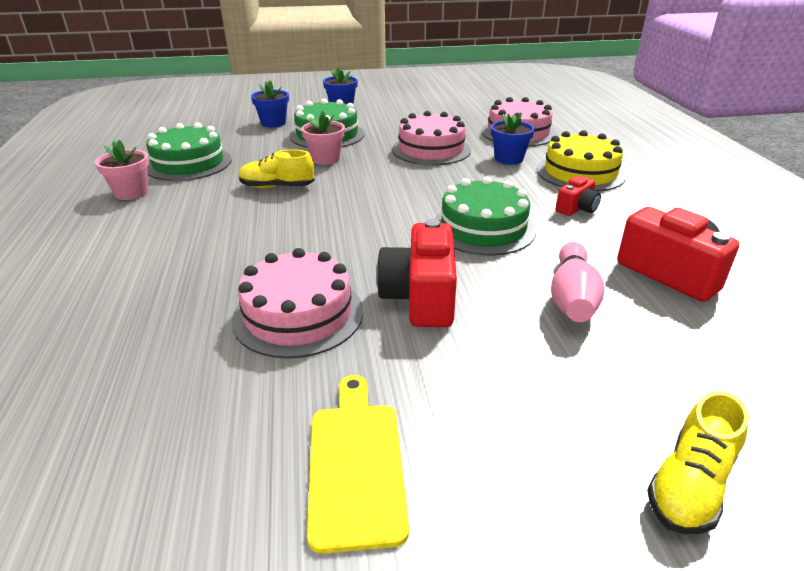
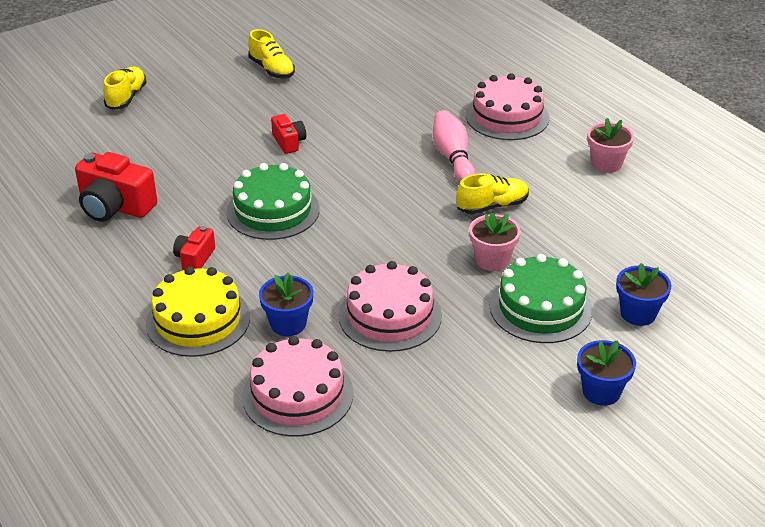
camera: 155 degrees right, 5 degrees up
green cake [146,123,232,181] -> none
pink cake [232,248,363,359] -> pink cake moved to [466,73,550,140]
yellow cutting board [307,375,409,554] -> yellow shoe [248,29,295,78]
red camera [376,219,457,327] -> red camera [271,114,306,154], size x0.55
pink bowling pin [551,242,605,322] -> pink bowling pin moved to [433,110,476,183]

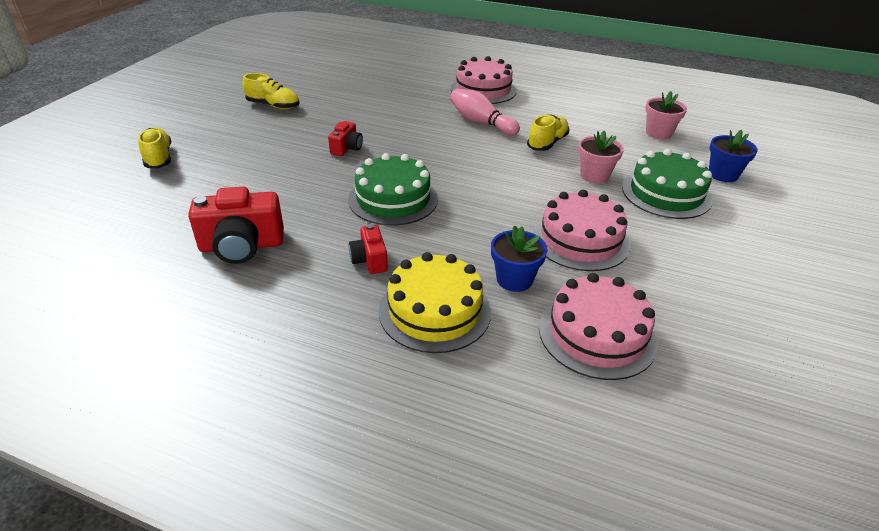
camera: 35 degrees left, 0 degrees up
red camera [271,114,306,154] -> red camera turned 75 degrees clockwise [328,121,363,156]
blue flower pot [577,340,636,406] -> none
pink flower pot [587,118,634,173] -> pink flower pot moved to [645,91,687,139]

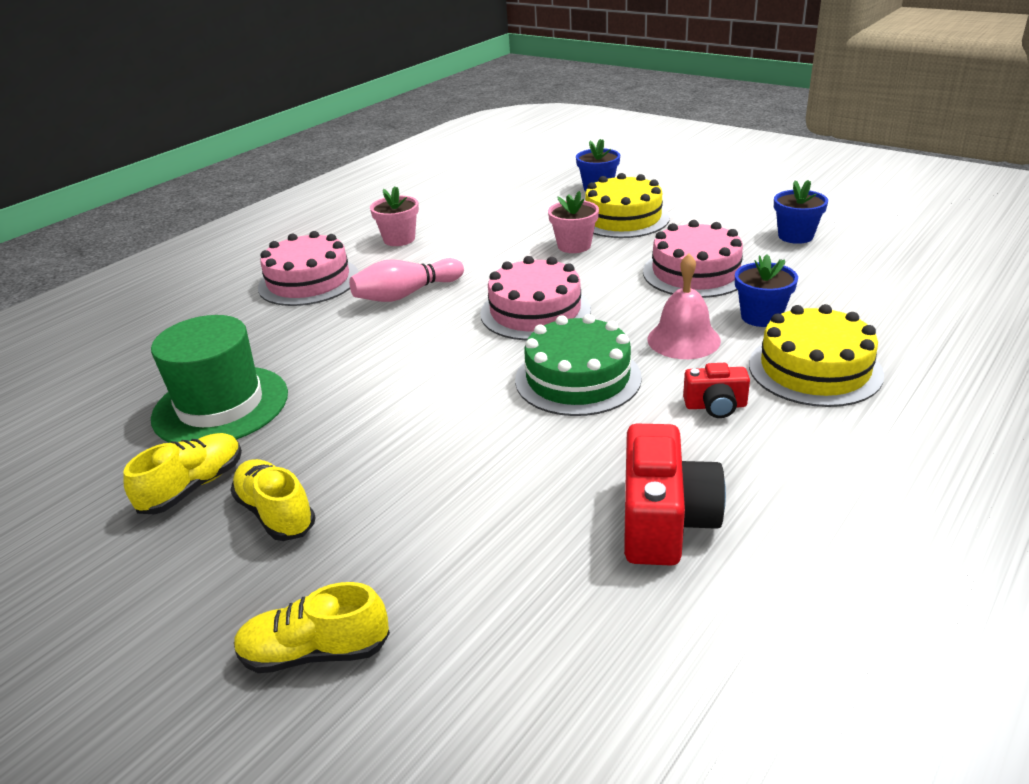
camera: 70 degrees left, 5 degrees down
red camera [328,121,363,156] -> none
yellow shoe [527,115,569,151] -> yellow shoe moved to [230,459,316,541]
pink cake [539,273,658,380] -> pink cake moved to [480,256,591,340]
green cake [622,149,712,219] -> yellow cake [585,173,670,238]
pink flower pot [645,91,687,139] -> pink flower pot moved to [370,186,419,246]
none -> green hat [151,315,288,443]
none -> pink bell [647,253,721,359]
none -> blue flower pot [774,180,828,244]

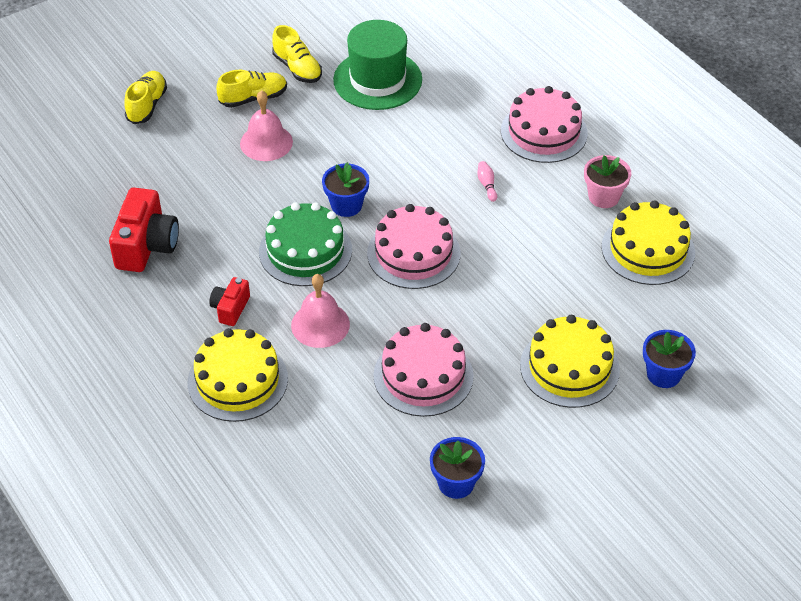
camera: 105 degrees right, 15 degrees up
pink bowling pin [349,258,464,302] -> pink bowling pin [477,161,497,202], size x0.47
pink flower pot [548,191,599,253] -> none
red camera [624,424,726,566] -> red camera turned 105 degrees counterclockwise [109,188,179,272]
blue flower pot [735,254,798,327] -> blue flower pot moved to [322,162,369,217]
none -> pink bell [240,90,293,161]
none -> yellow cake [601,200,695,285]

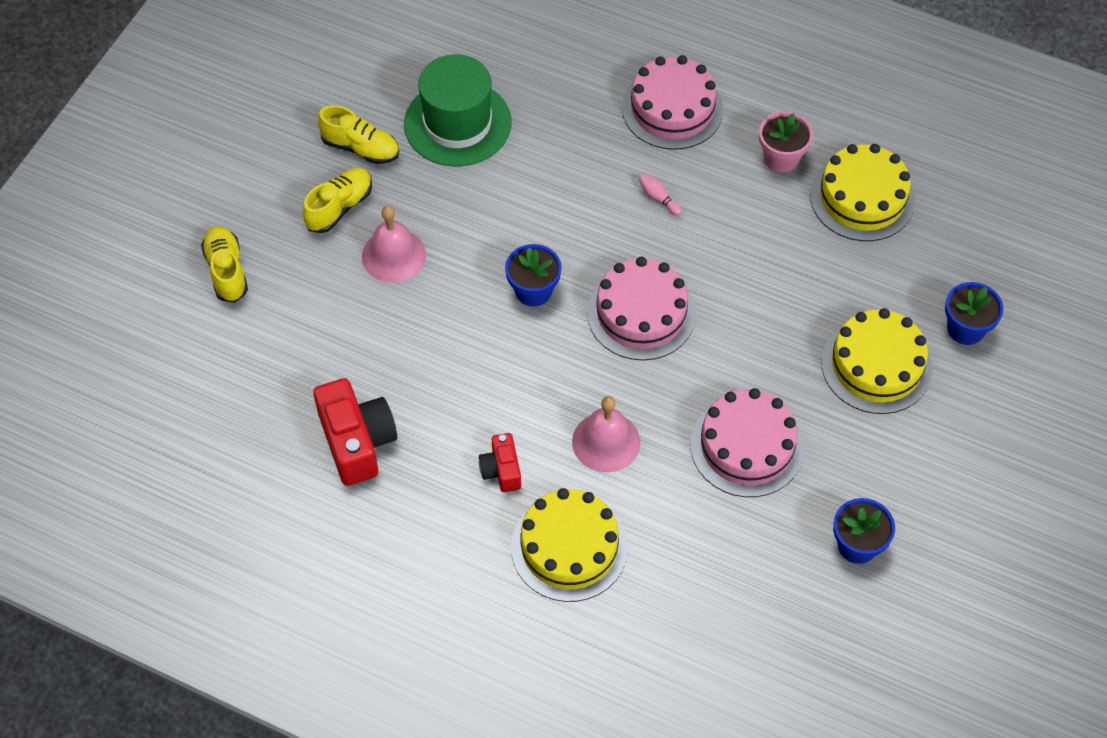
camera: 30 degrees left, 10 degrees up
green cake [259,202,352,286] -> none

